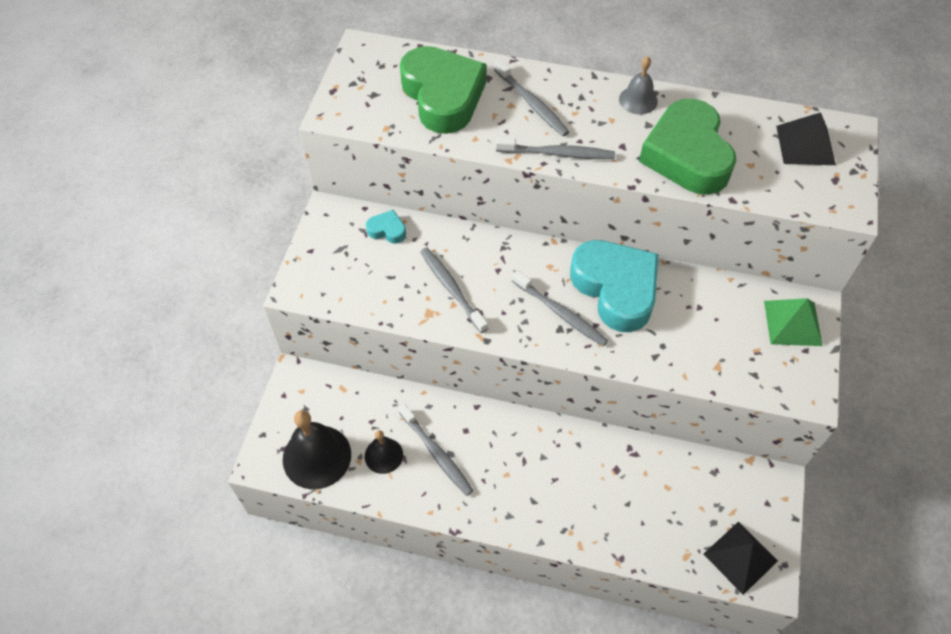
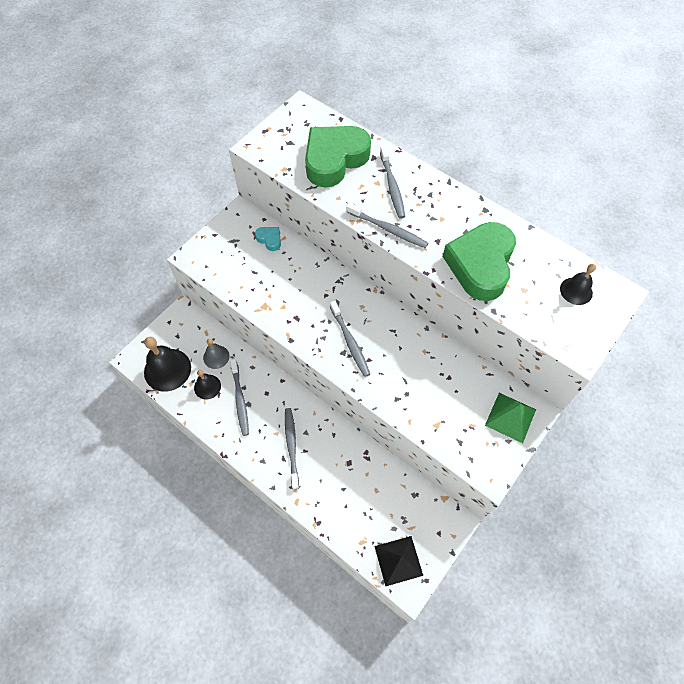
camera: 25 degrees right, 5 degrees up
green heart [400,46,487,134] -> green heart turned 135 degrees counterclockwise [305,126,371,187]
grey toothbrush [420,247,488,333] -> grey toothbrush moved to [285,408,299,489]
turquoise heart [570,240,658,332] -> none
grey bell [619,56,658,114] -> grey bell moved to [203,339,230,369]
black pyramid [776,112,836,165] -> black bell [560,264,596,305]

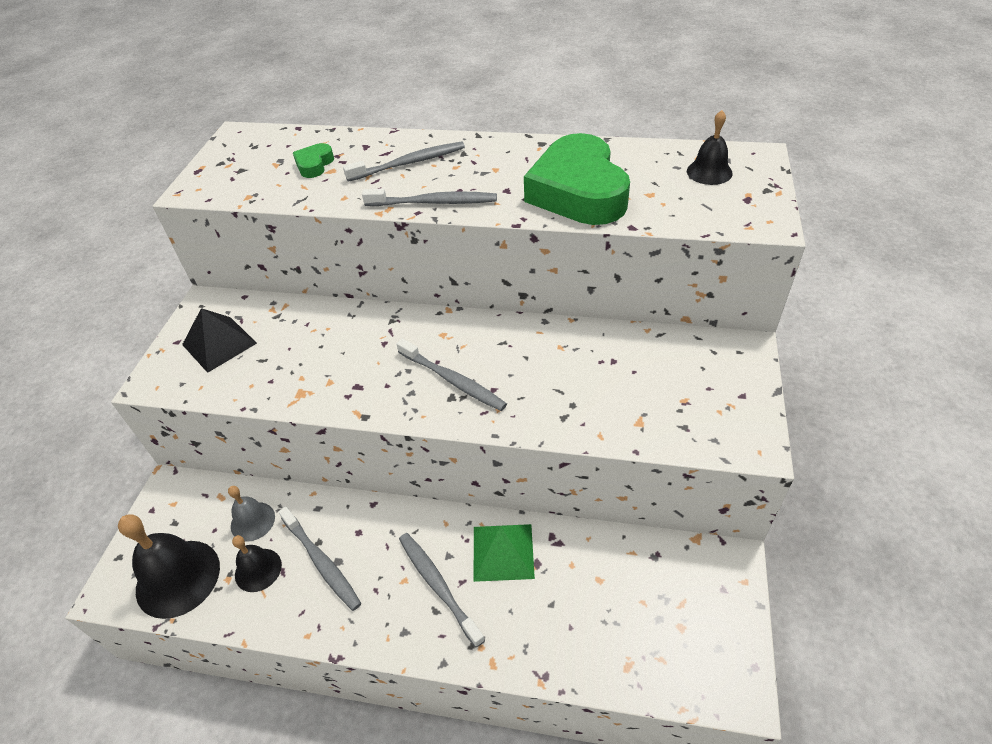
camera: 25 degrees left, 15 degrees down
turquoise heart [255,227,281,251] -> none
green heart [305,126,371,187] -> green heart [293,143,334,178], size x0.42
black pyramid [375,536,423,586] -> black pyramid moved to [182,308,257,373]
grey toothbrush [380,146,405,219] -> grey toothbrush turned 75 degrees counterclockwise [343,142,465,182]
green pyramid [485,393,536,443] -> green pyramid moved to [474,524,535,582]

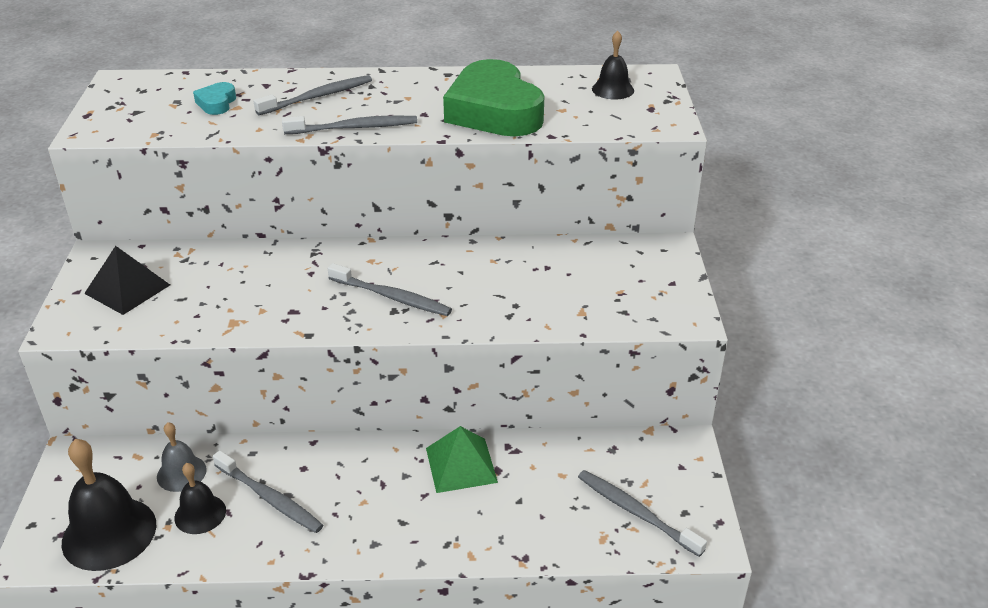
camera: 15 degrees left, 10 degrees down
green heart [293,143,334,178] -> turquoise heart [193,82,236,115]
grey toothbrush [399,533,485,647] -> grey toothbrush moved to [578,470,707,557]

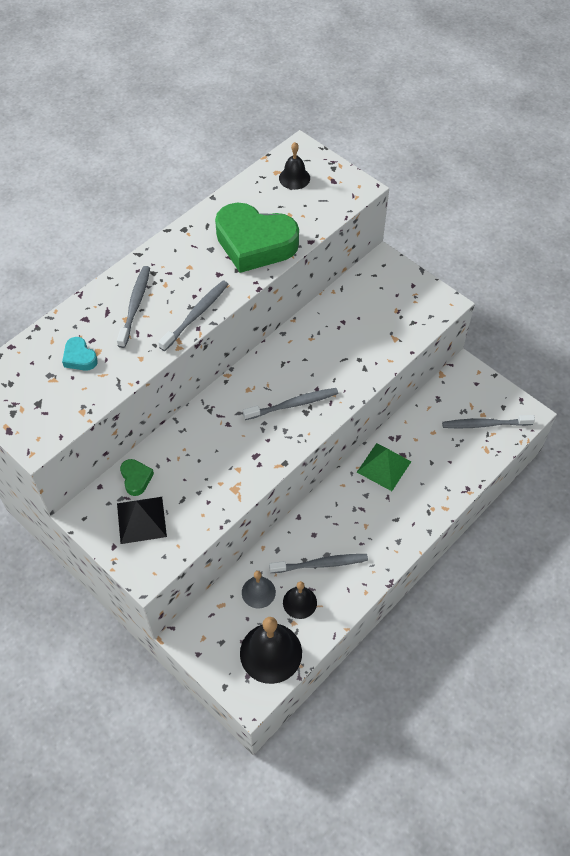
camera: 45 degrees left, 20 degrees up
none -> green heart [120,459,154,496]

